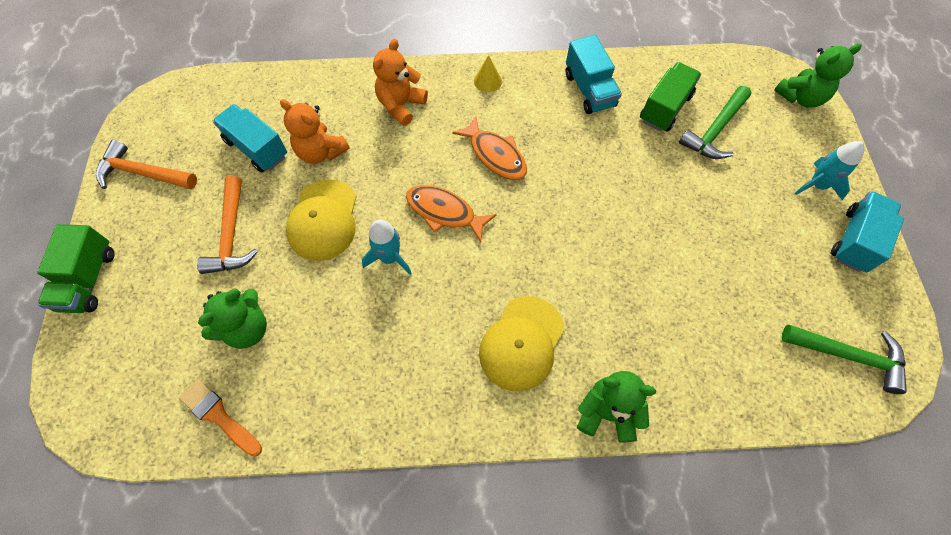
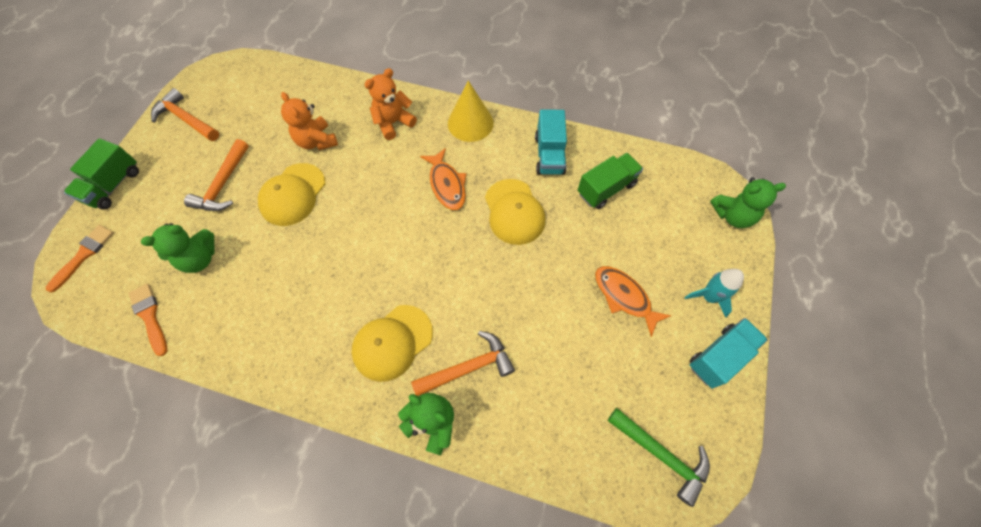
camera: 20 degrees right, 0 degrees up
turquoise truck [213,104,287,173] -> none
turquoise rocket [362,219,412,275] -> none
orange fish [406,185,496,242] -> orange fish moved to [595,266,672,337]
yellow cone [474,55,502,92] -> yellow cone [448,81,494,142], size x1.92
green hammer [679,86,751,159] -> none
none -> orange brush [46,225,114,292]
none -> orange hammer [411,331,515,396]
none -> yellow cap [485,179,545,245]

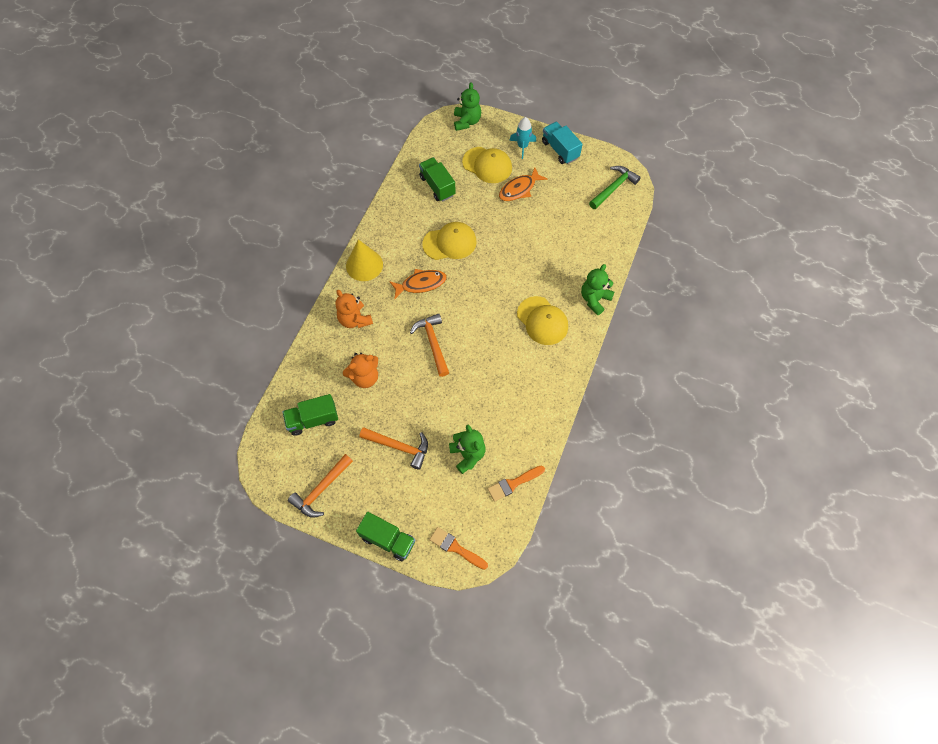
camera: 85 degrees left, 0 degrees up
yellow cap [258,163,325,226] -> yellow cap moved to [462,147,512,183]
orange hammer [411,331,515,396] -> orange hammer moved to [410,314,449,377]
turquoise truck [535,110,567,175] -> none
none -> green truck [282,394,338,436]

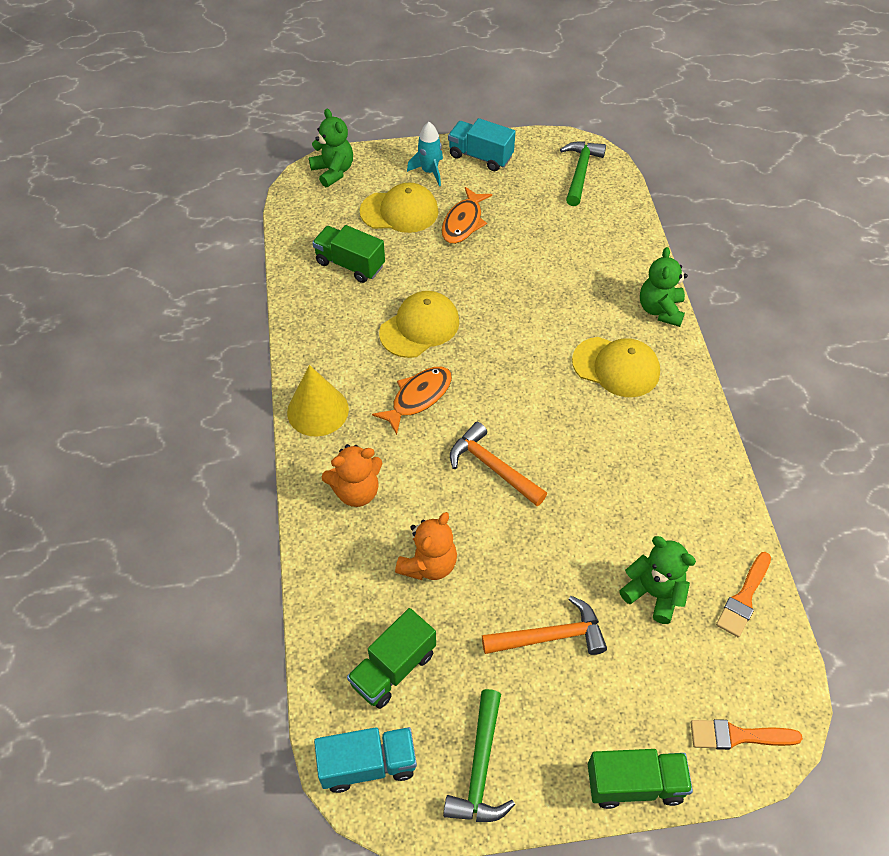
camera: 30 degrees left, 10 degrees down
orange hammer [288,454,353,517] -> green hammer [443,689,515,822]
orange teddy bear [336,290,373,328] -> orange teddy bear turned 45 degrees counterclockwise [322,444,383,507]
none -> turquoise truck [314,727,417,793]

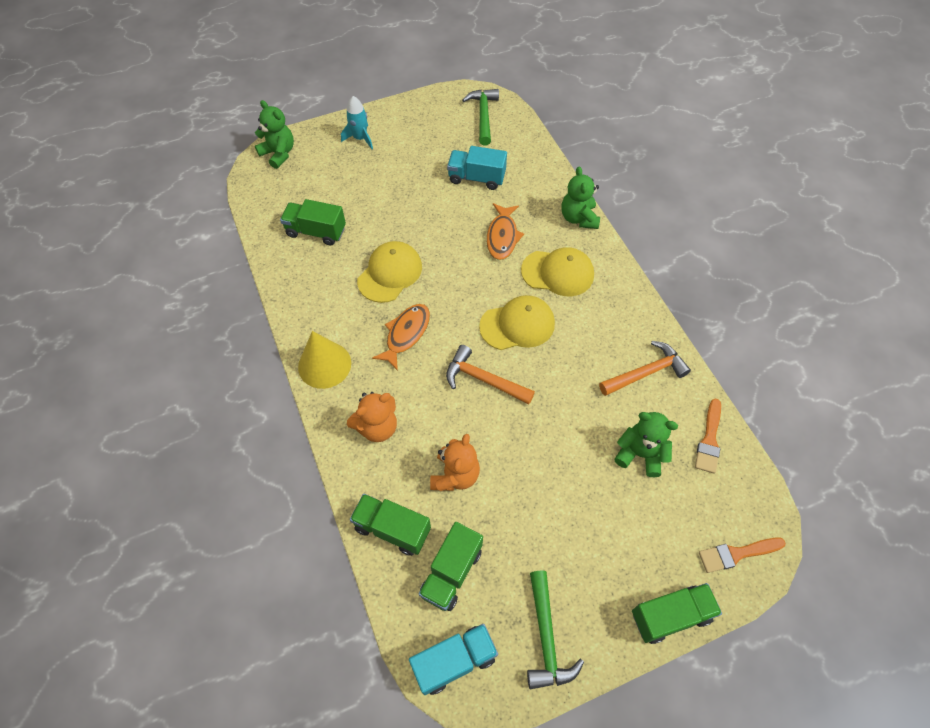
camera: 15 degrees left, 5 degrees up
yellow cap [360,182,439,233] -> yellow cap moved to [479,295,555,350]
orange fish [442,187,492,244] -> orange fish moved to [487,203,524,260]
turquoise truck [448,118,516,171] -> turquoise truck moved to [447,146,507,190]
orange hammer [482,596,607,655] -> orange hammer moved to [599,341,691,396]
none -> green truck [350,494,431,556]

